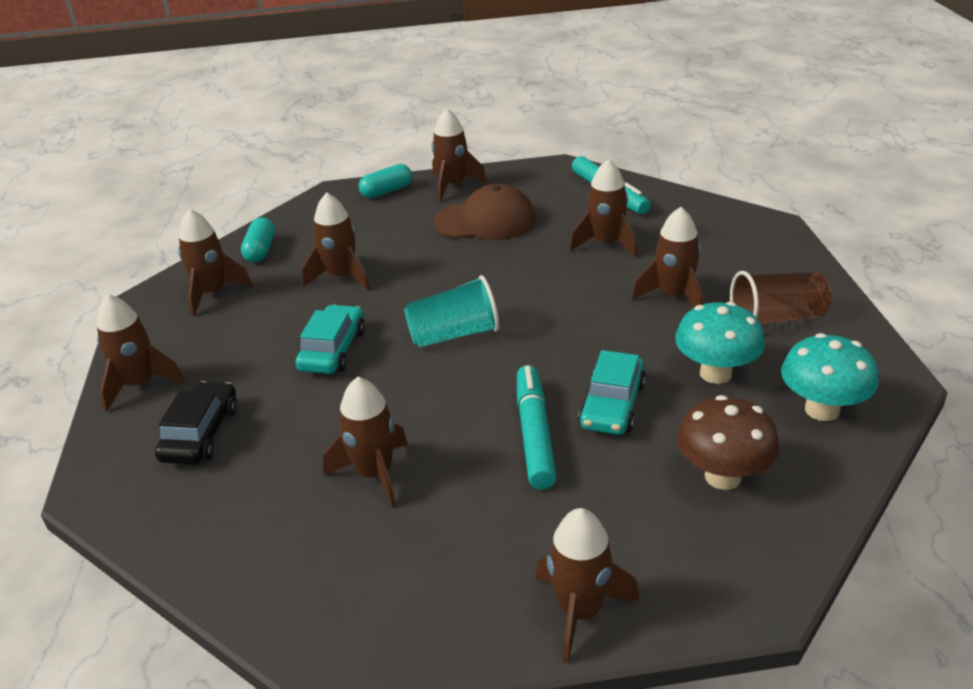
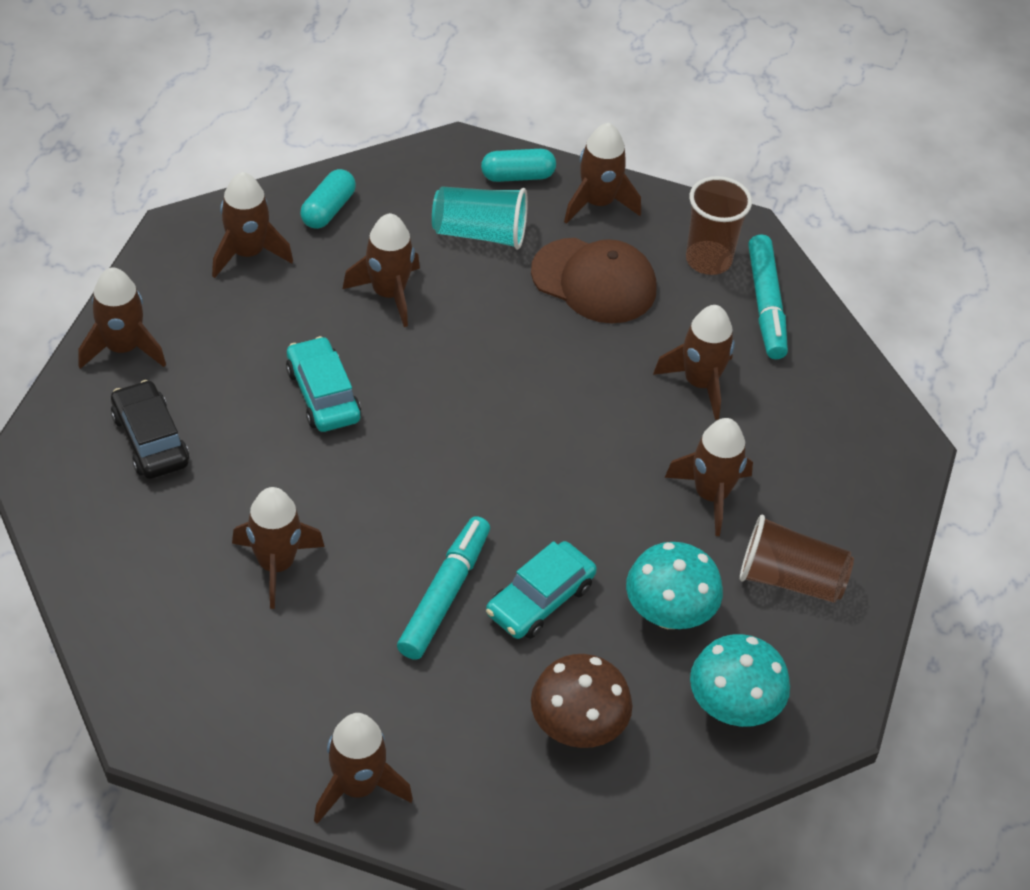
camera: 20 degrees right, 15 degrees up
black car [155,381,237,465] -> black car turned 60 degrees counterclockwise [111,380,189,479]
turquoise car [296,305,365,374] -> turquoise car turned 60 degrees counterclockwise [286,336,361,432]
turquoise cup [404,275,499,347] -> turquoise cup moved to [432,186,528,250]
none -> brown cup [686,176,752,275]

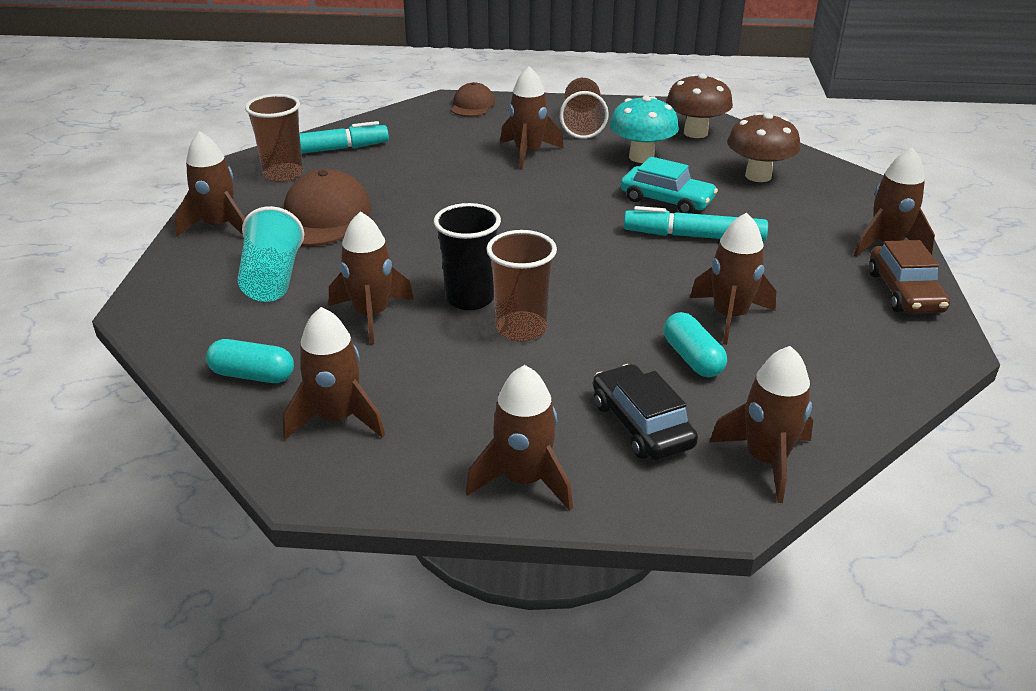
camera: 100 degrees left, 15 degrees down
black car [111,380,189,479] -> black car turned 105 degrees clockwise [593,364,698,460]
turquoise car [286,336,361,432] -> brown cup [486,230,557,342]
turquoise capsule [481,149,556,182] -> turquoise capsule moved to [664,312,727,377]
brown rocket [653,305,735,420] -> brown rocket moved to [710,346,813,503]
turquoise mushroom [690,634,790,727] -> brown mushroom [666,73,733,138]
none -> black cup [434,203,501,310]
none -> brown cap [451,82,495,117]
none -> brown car [869,240,950,314]

